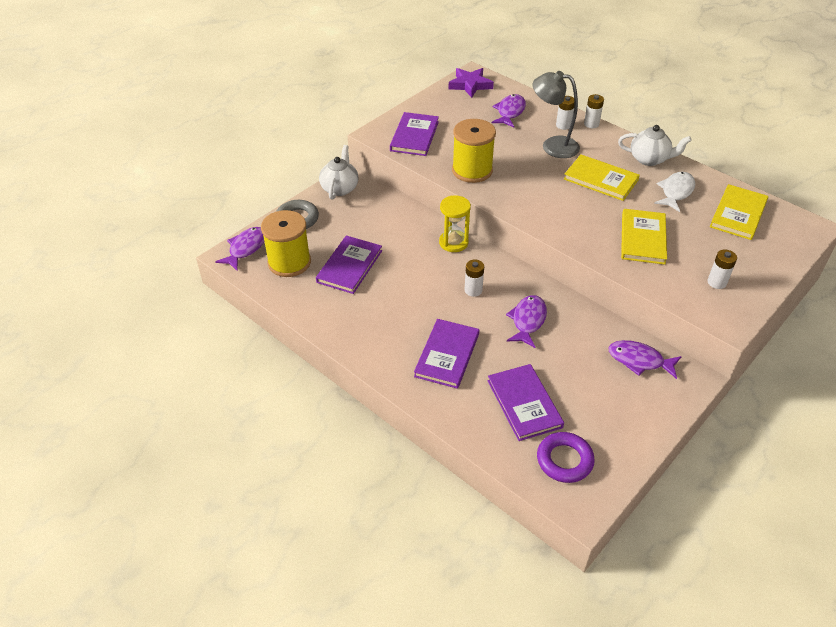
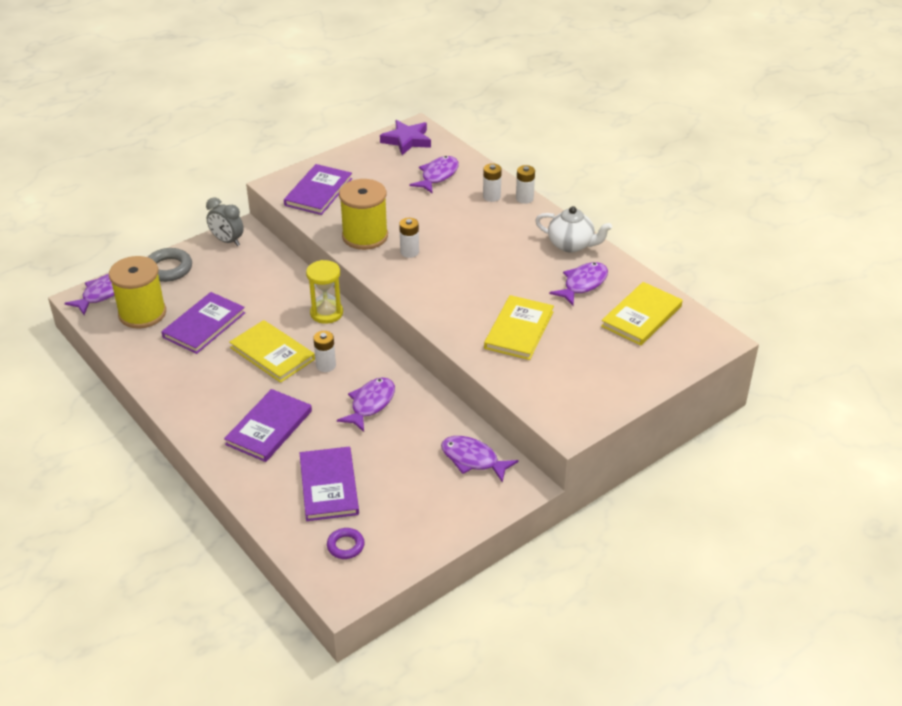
camera: 10 degrees right, 5 degrees down
white teapot [319,145,359,200] -> grey clock [206,197,244,246]
grey lamp [533,71,580,158] -> none
purple ring [537,432,595,483] -> purple ring [327,528,365,559], size x0.62
yellow book [564,155,640,201] -> yellow book moved to [229,320,315,383]
white fish [654,172,695,212] -> purple fish [549,262,608,305]
white battery [708,250,737,289] -> white battery moved to [399,218,419,258]

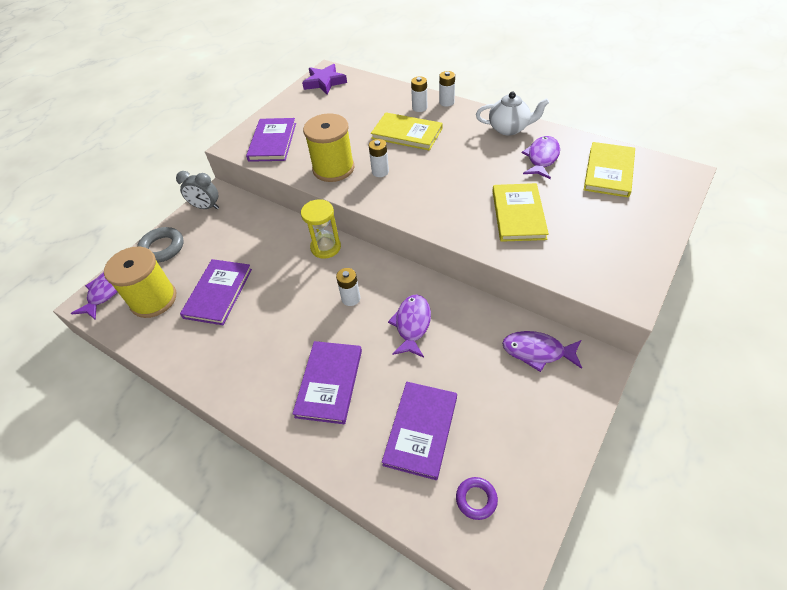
camera: 15 degrees left, 10 degrees up
yellow book [229,320,315,383] -> yellow book moved to [371,112,443,151]
purple book [300,447,359,521] -> purple book turned 45 degrees clockwise [382,382,457,480]
purple fish [409,156,459,194] -> none

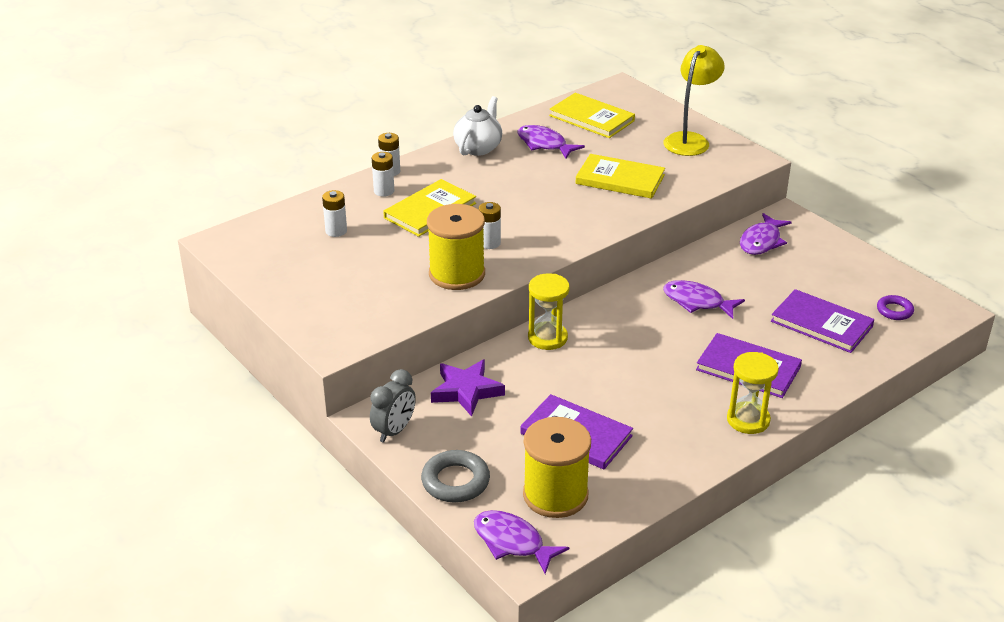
camera: 75 degrees left, 15 degrees down
purple book [246,118,296,162] -> none
purple star [302,64,347,94] -> purple star moved to [431,359,505,417]
white battery [336,268,360,306] -> white battery moved to [322,190,347,237]
none -> yellow lamp [664,45,725,156]
none -> yellow hourglass [727,352,779,434]

